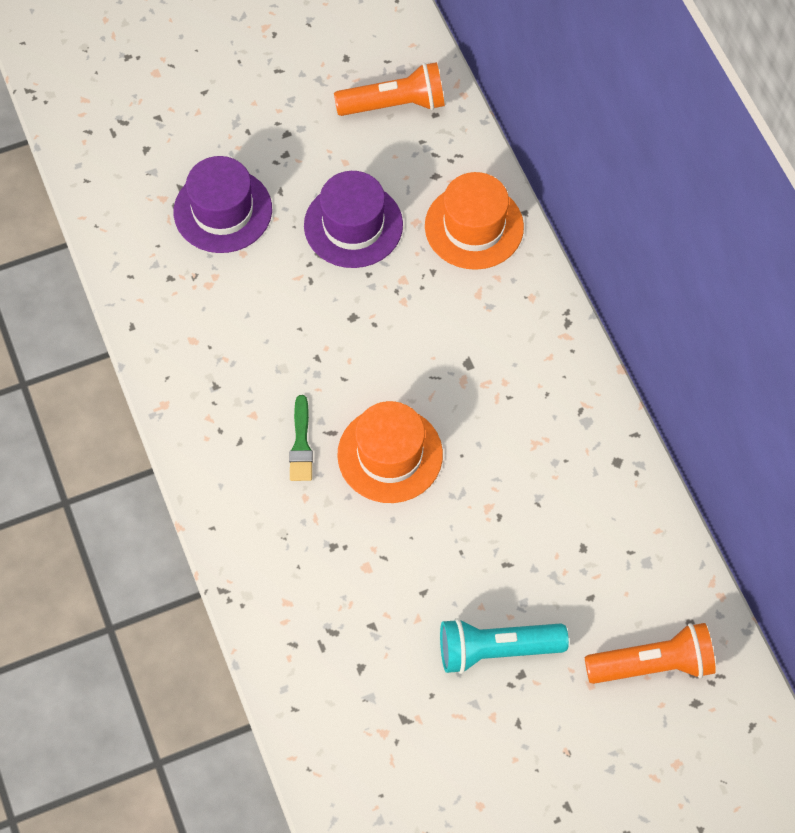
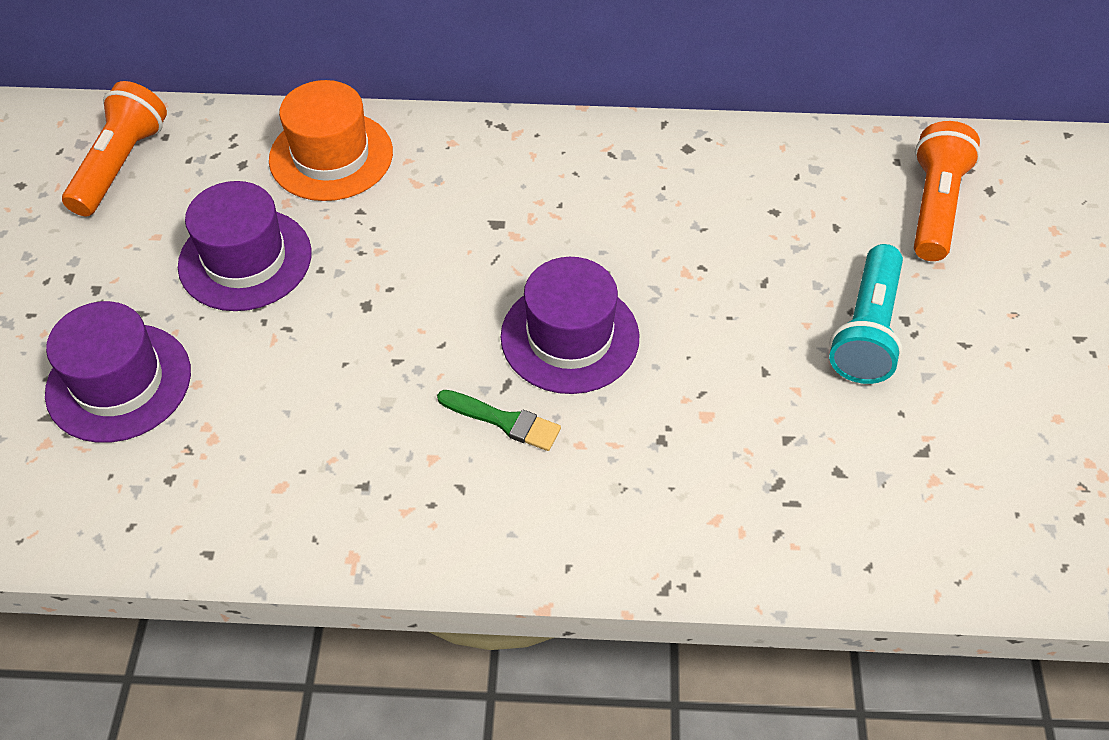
camera: 65 degrees left, 10 degrees down
orange hat [337,401,443,503] -> purple hat [501,257,639,394]

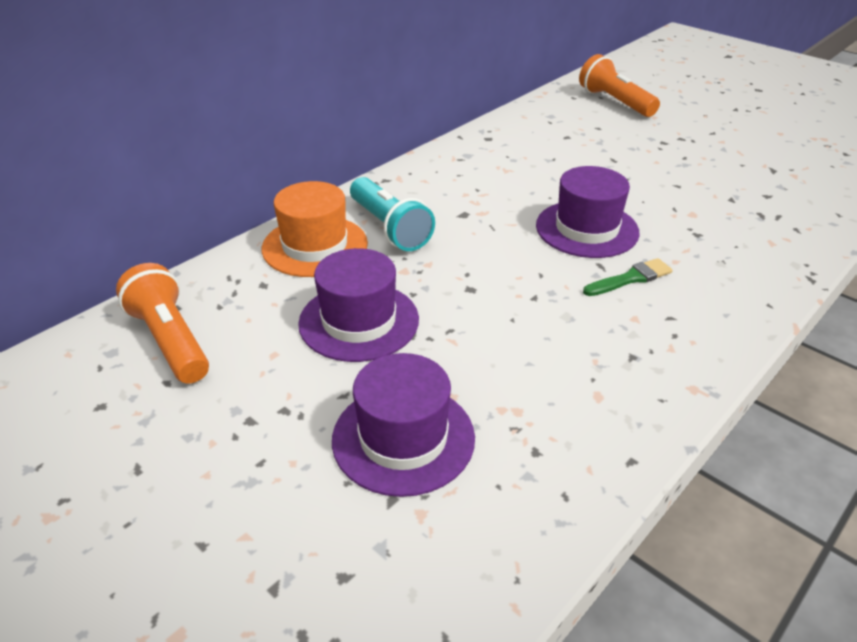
camera: 50 degrees left, 15 degrees down
turquoise flashlight [829,244,903,384] -> turquoise flashlight moved to [350,177,435,251]

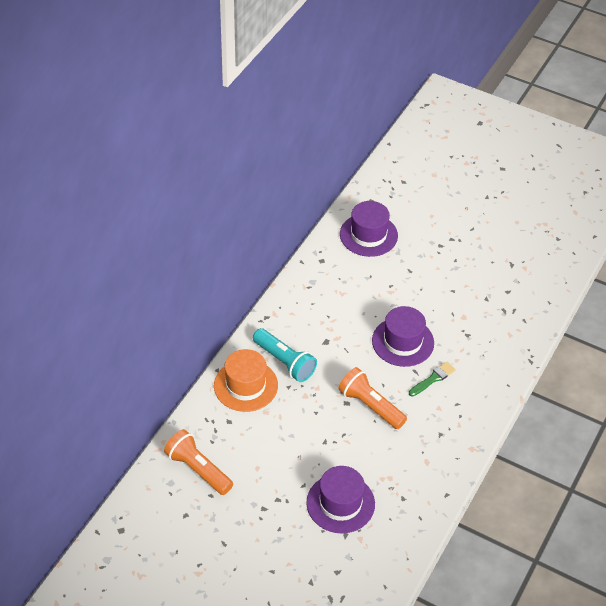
camera: 15 degrees left, 10 degrees up
purple hat [298,248,419,362] -> purple hat moved to [340,201,398,257]
orange flashlight [579,54,660,117] -> orange flashlight moved to [338,367,407,429]

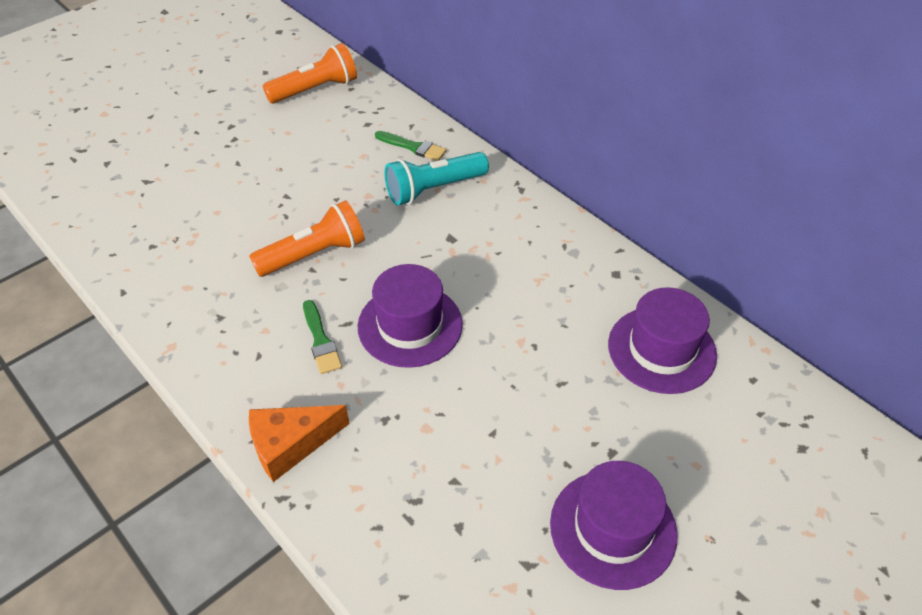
camera: 110 degrees right, 0 degrees up
orange hat [214,349,278,412] -> green brush [375,131,446,161]
purple hat [306,466,375,534] -> purple hat moved to [550,461,678,590]
none -> orange cheese [249,405,350,482]

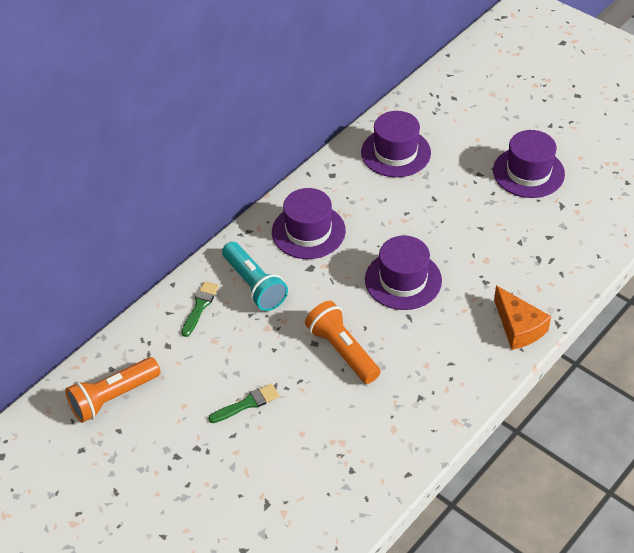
camera: 95 degrees left, 0 degrees up
orange flashlight [263,43,357,104] -> orange flashlight turned 90 degrees counterclockwise [65,357,161,423]
green brush [303,300,342,374] -> green brush moved to [208,383,279,423]
none -> purple hat [272,188,346,259]

